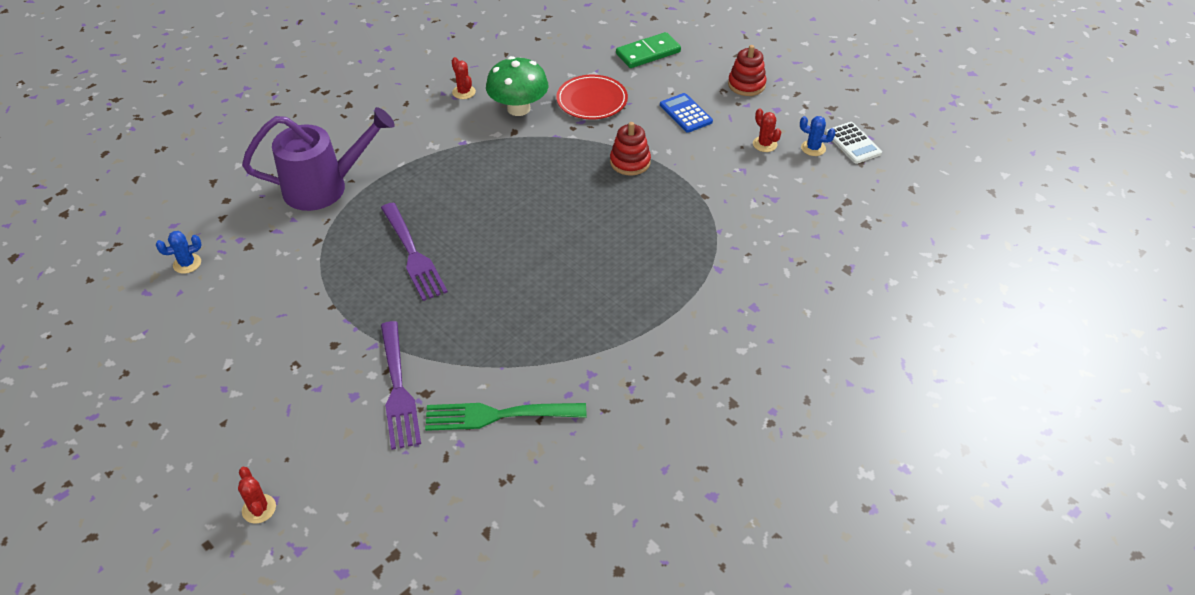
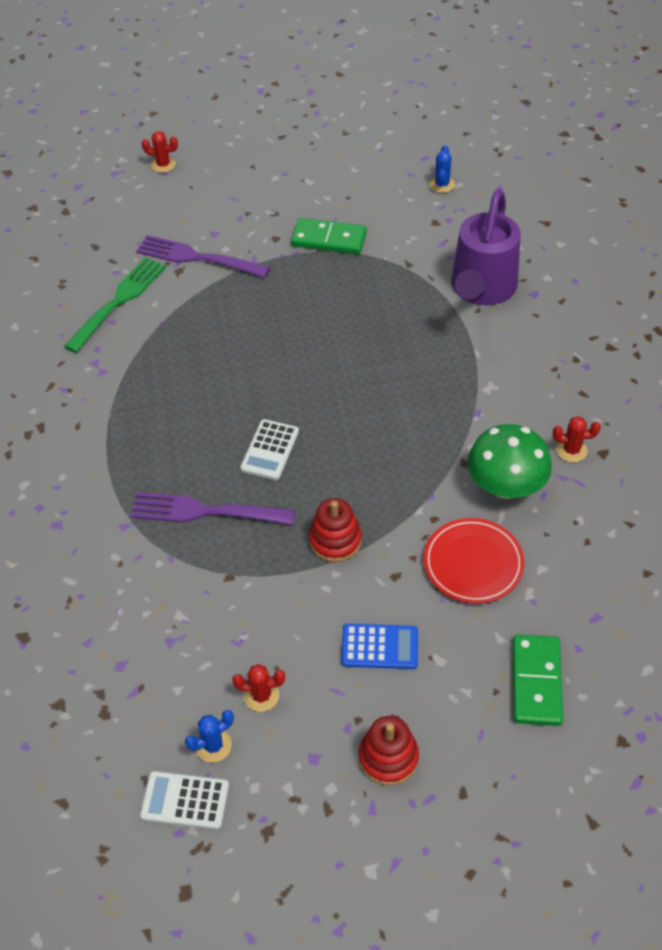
camera: 125 degrees right, 5 degrees up
purple fork [381,202,448,301] -> purple fork moved to [130,492,295,525]
none -> white calculator [240,419,299,480]
none -> green domino [291,218,367,255]

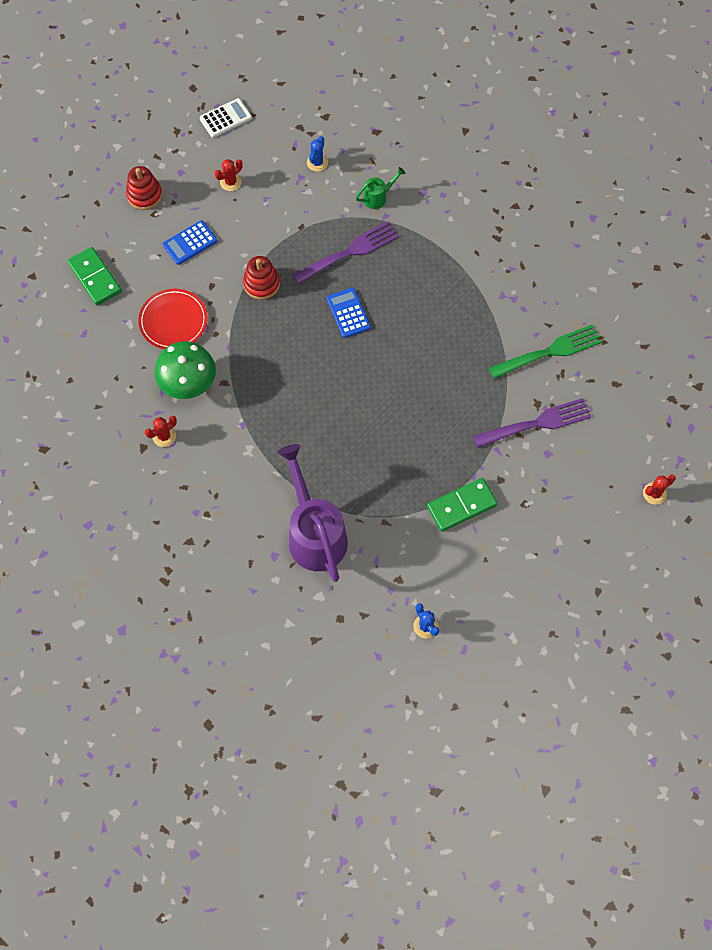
camera: 140 degrees right, 15 degrees up
green fork [64,257,166,353] -> green fork turned 105 degrees counterclockwise [489,325,602,379]
blue cactus [185,710,234,762] -> blue cactus moved to [307,136,328,172]
white calculator [240,419,299,480] -> blue calculator [327,288,371,338]
none -> green watering can [356,167,406,209]

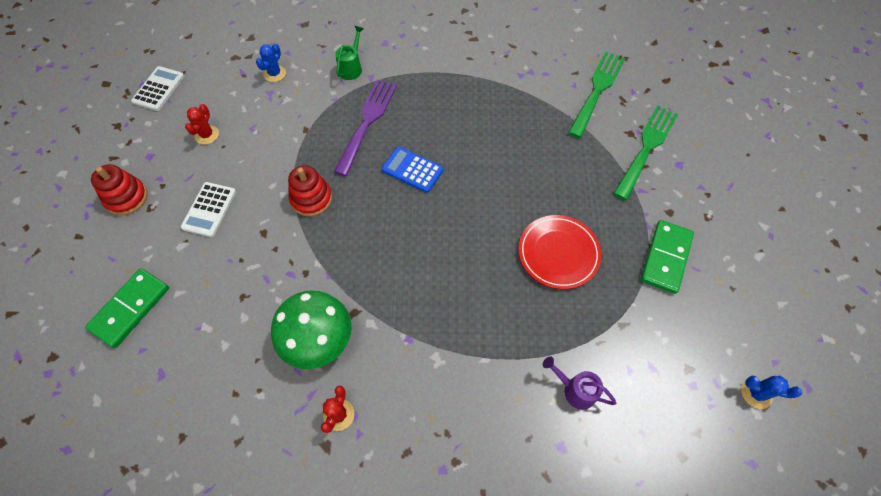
camera: 40 degrees left, 5 degrees down
green domino [67,247,122,306] -> green domino turned 75 degrees counterclockwise [85,268,169,348]
red plate [138,289,208,349] -> red plate moved to [519,215,601,289]
blue calculator [163,220,217,265] -> white calculator [181,182,236,237]
purple watering can [277,444,348,582] -> purple watering can [543,357,616,410], size x0.44
blue cactus [307,136,328,172] -> blue cactus turned 45 degrees clockwise [256,43,286,82]
purple fork [473,398,591,448] -> green fork [613,105,678,200]
red cactus [643,474,676,505] -> none

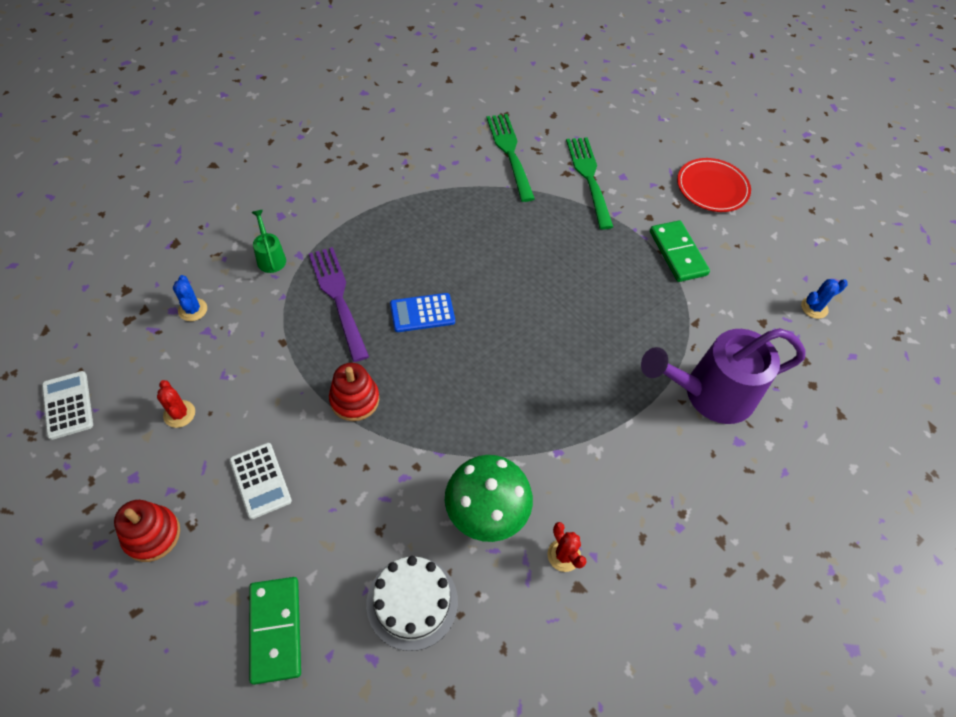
camera: 45 degrees left, 5 degrees down
red plate [519,215,601,289] -> red plate moved to [677,158,751,212]
purple watering can [543,357,616,410] -> purple watering can [641,328,805,424], size x2.27
none -> white cake [366,556,458,651]

